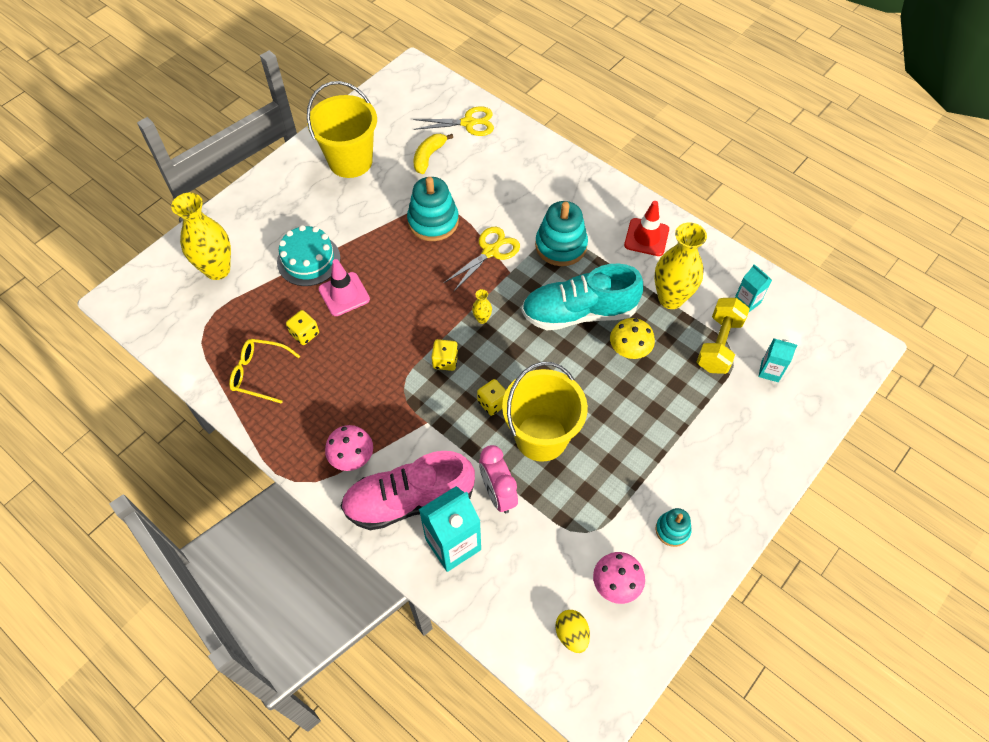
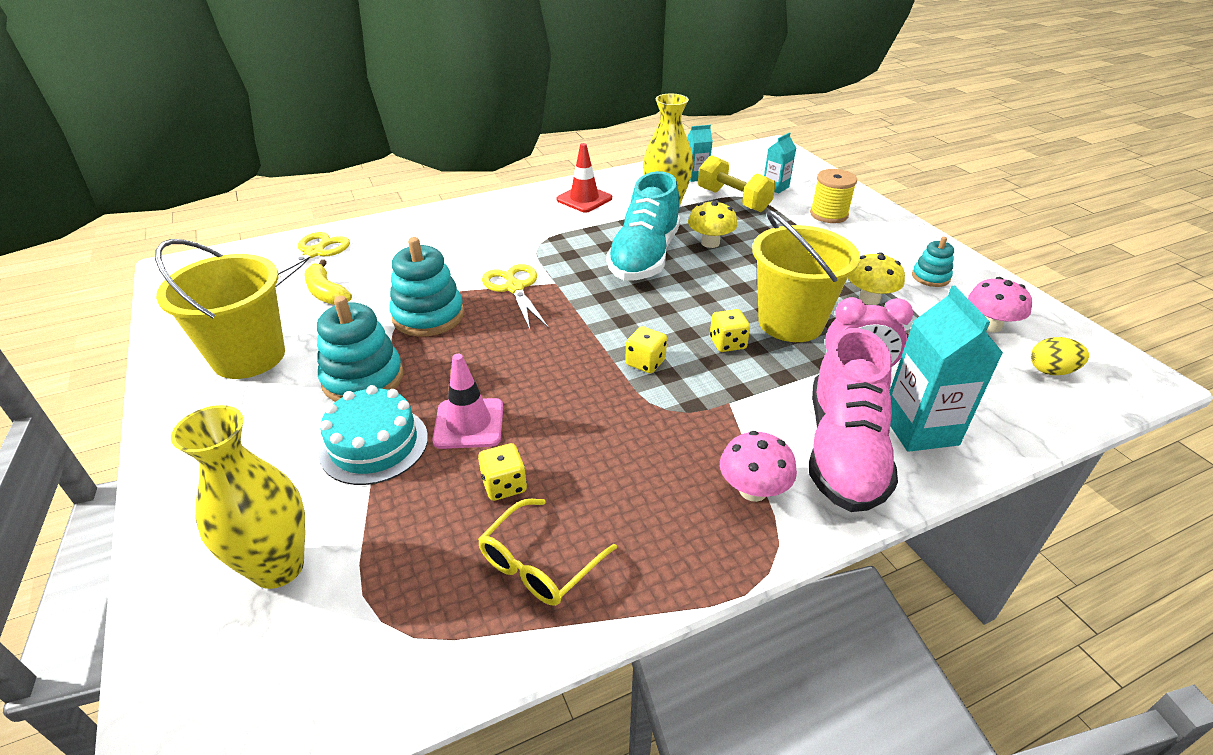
camera: 65 degrees left, 20 degrees down
yellow vase [472,289,492,324] -> none
turquoise stacking toy [535,201,588,266] -> turquoise stacking toy moved to [317,296,403,402]
none -> yellow spool [810,169,857,223]
none -> yellow mushroom [848,252,905,305]

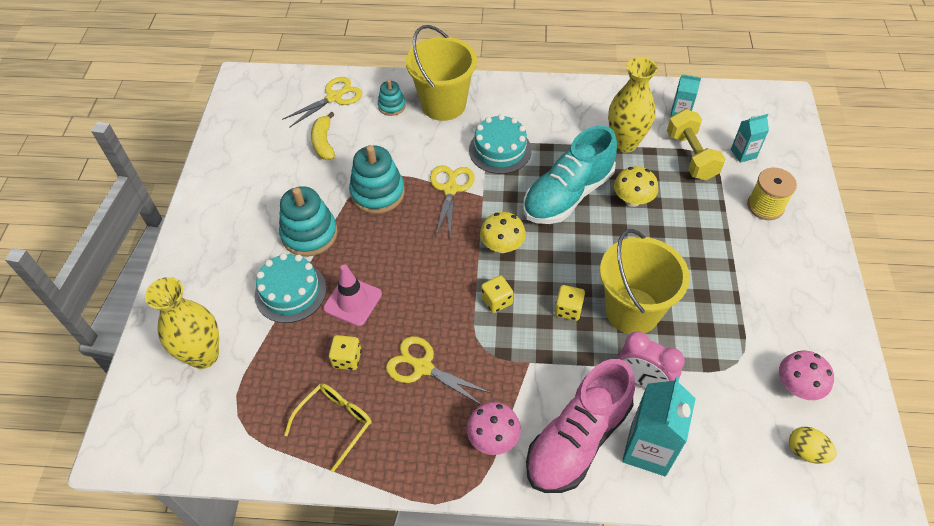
camera: 30 degrees right, 15 degrees up
yellow bucket [155,239,285,379] -> yellow bucket moved to [406,25,477,121]
yellow glasses [478,499,617,606] -> yellow glasses turned 150 degrees clockwise [284,383,372,472]
red traffic cone [556,143,612,212] -> none
yellow mushroom [848,252,905,305] -> yellow mushroom moved to [480,212,526,253]
turquoise stacking toy [912,237,954,287] -> turquoise stacking toy moved to [378,80,406,116]
none -> yellow scissors [386,336,491,405]
none -> turquoise cake [469,114,532,174]

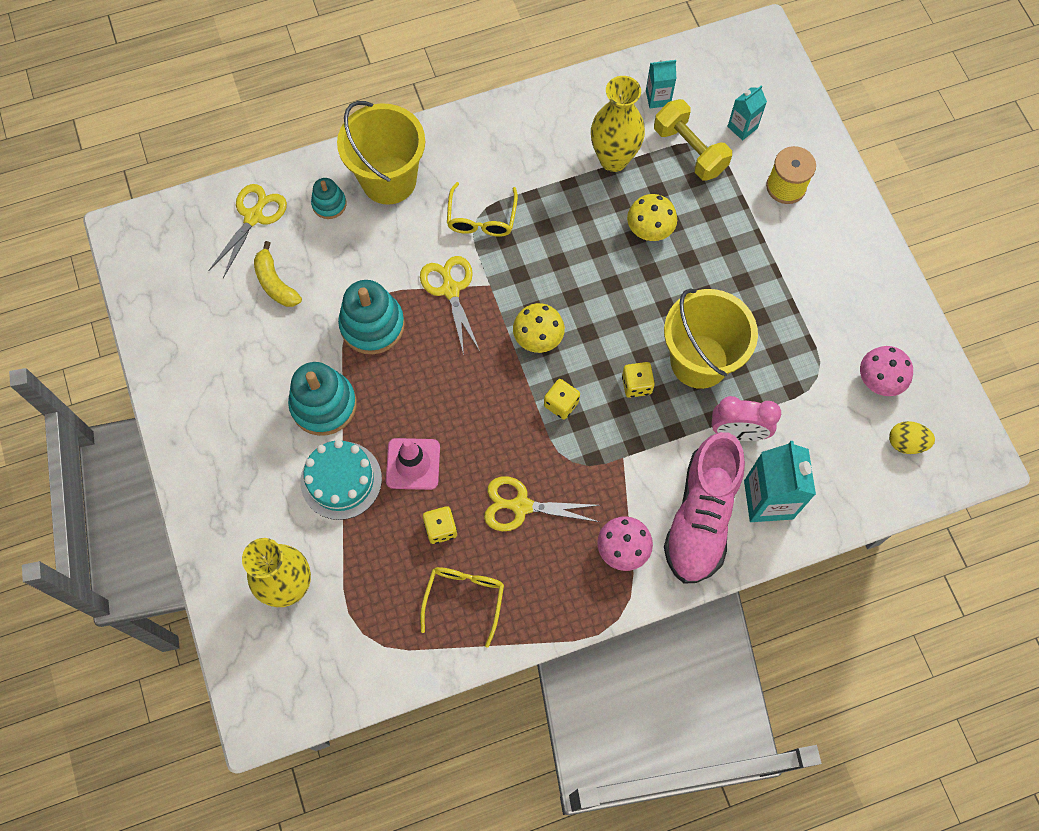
camera: 25 degrees left, 15 degrees up
turquoise cake [469,114,532,174] -> yellow glasses [447,182,518,237]
turquoise shoe [523,126,617,224] -> none

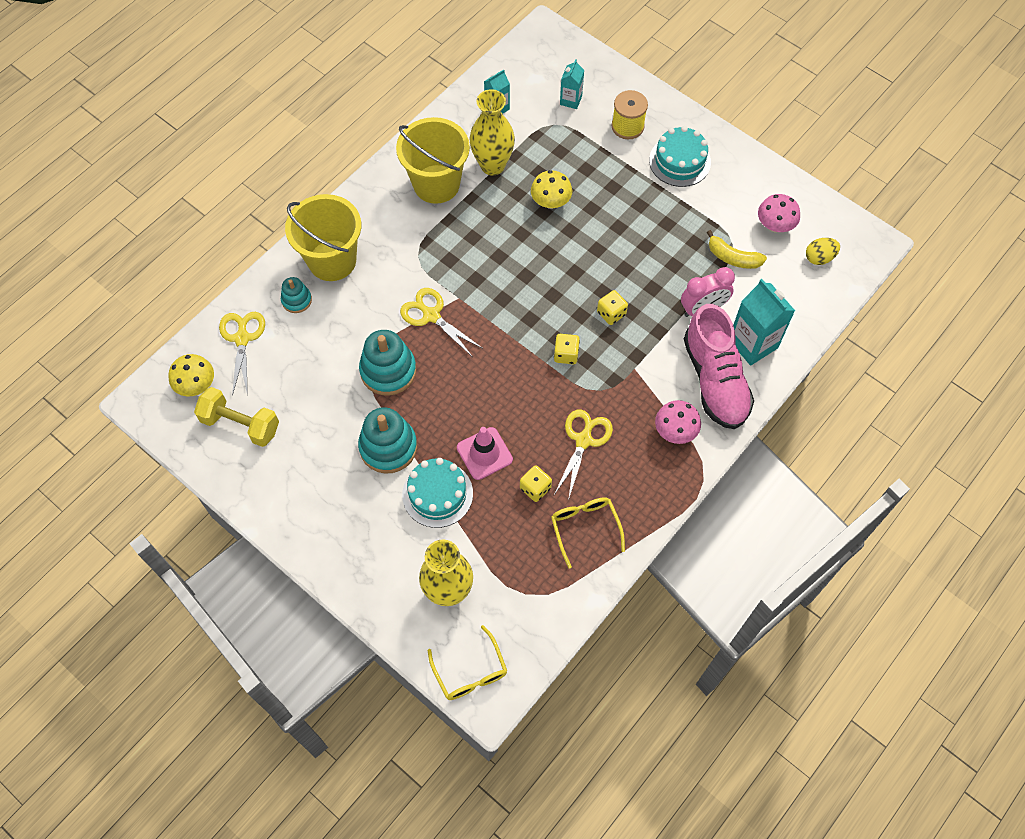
camera: 30 degrees left, 5 degrees down
yellow banana [254,241,302,307] -> yellow banana moved to [707,230,767,269]
yellow glasses [447,182,518,237] -> yellow glasses moved to [428,625,507,700]
yellow scissors [484,476,600,531] -> yellow scissors turned 135 degrees clockwise [554,409,613,501]
yellow mushroom [513,303,565,353] -> yellow mushroom moved to [168,354,214,396]
yellow dumbbell [654,99,732,181] -> yellow dumbbell moved to [194,387,279,447]
yellow bucket [664,288,758,389] -> yellow bucket moved to [396,117,470,204]
none -> turquoise cake [649,126,711,187]

